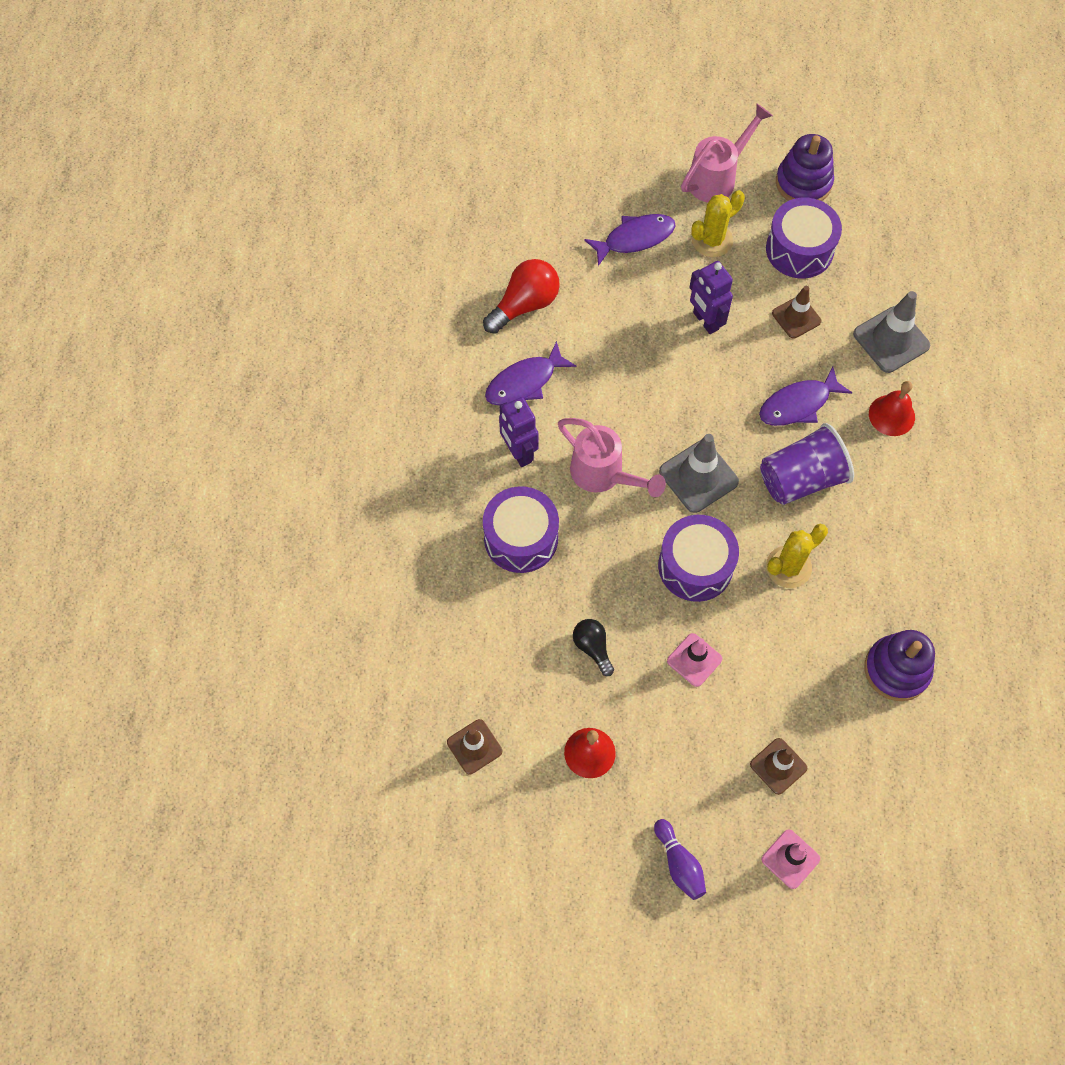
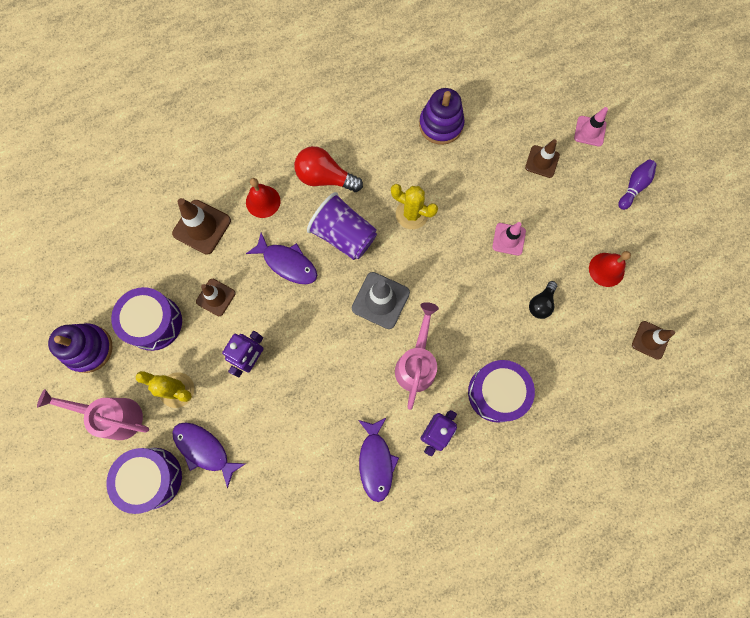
camera: 120 degrees left, 10 degrees up
red light bulb [483,259,560,334] -> red light bulb moved to [294,146,363,192]
purple fish [485,341,576,406] -> purple fish turned 60 degrees clockwise [358,418,399,502]
purple drum [658,515,739,602] -> purple drum moved to [106,448,182,514]
grey traffic cone [853,291,930,373] -> brown traffic cone [172,198,231,255]

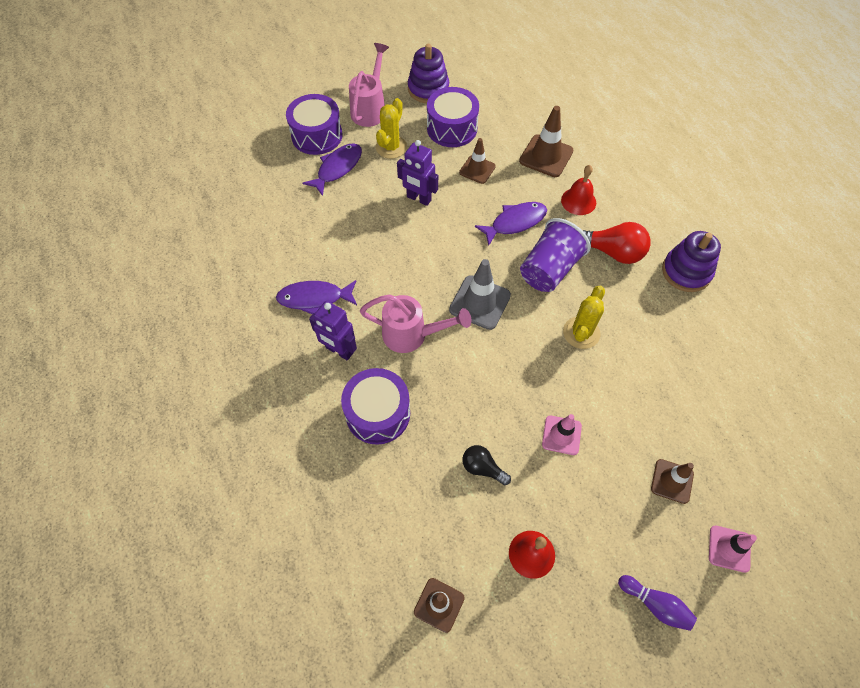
camera: 90 degrees right, 15 degrees down
purple fish [246,233,317,284] -> purple fish turned 150 degrees counterclockwise [475,202,547,245]
red light bulb [294,146,363,192] -> red light bulb turned 90 degrees clockwise [583,222,651,264]
purple stacking toy [419,88,465,145] -> purple stacking toy moved to [662,231,721,292]

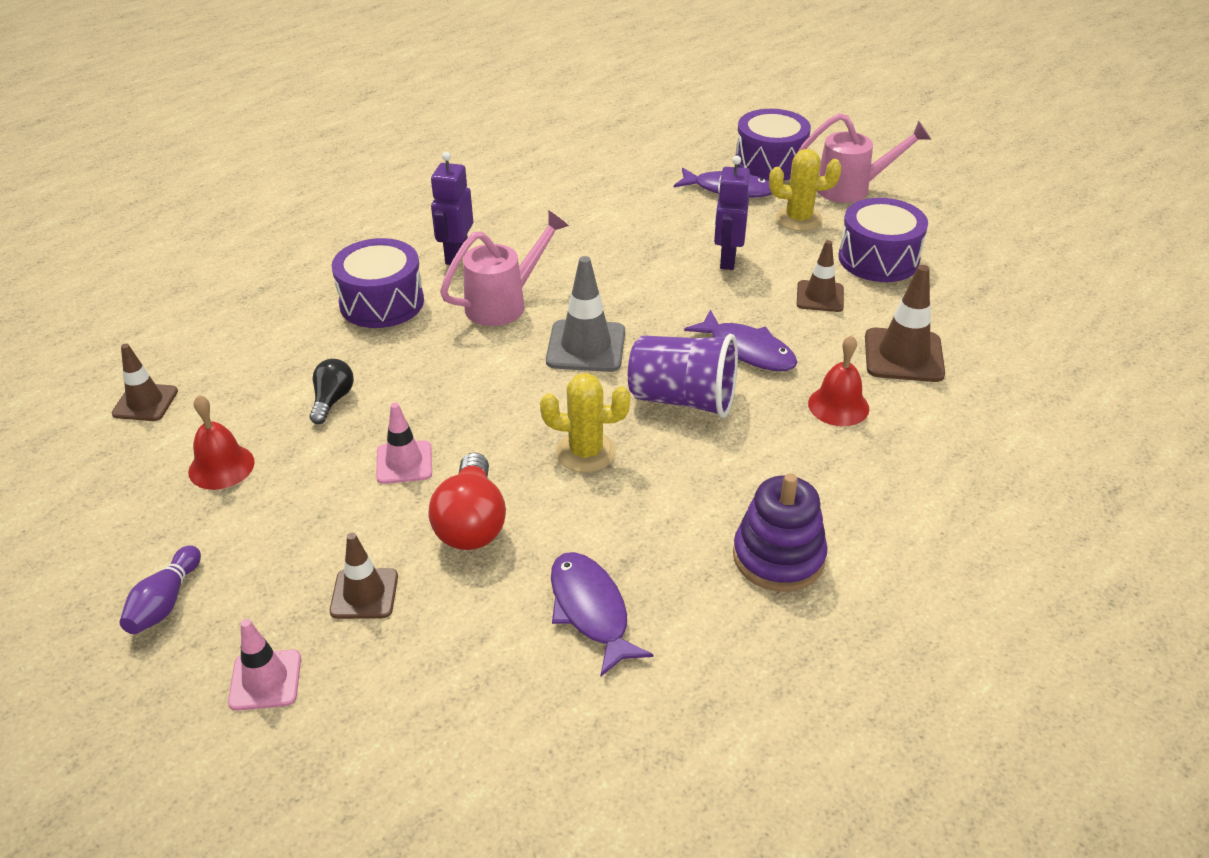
camera: 70 degrees right, 20 degrees down
purple fish [276,280,357,314] -> purple fish moved to [551,552,653,676]
pink watering can [360,295,471,353] -> pink watering can turned 120 degrees counterclockwise [440,210,569,326]
purple stacking toy [408,44,449,103] -> none
red light bulb [583,222,651,264] -> red light bulb moved to [428,453,506,550]

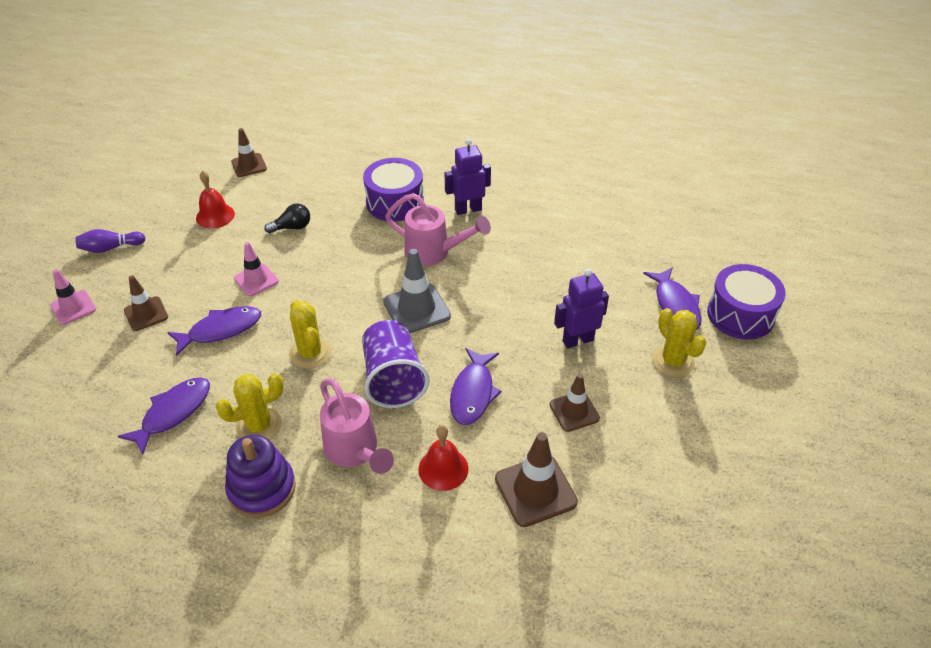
camera: 60 degrees right, 5 degrees up
red light bulb [428,453,506,550] -> purple fish [167,306,261,356]
pink watering can [797,113,931,203] -> pink watering can moved to [320,378,394,474]
purple drum [838,198,928,282] -> none
none -> yellow cactus [216,373,284,440]

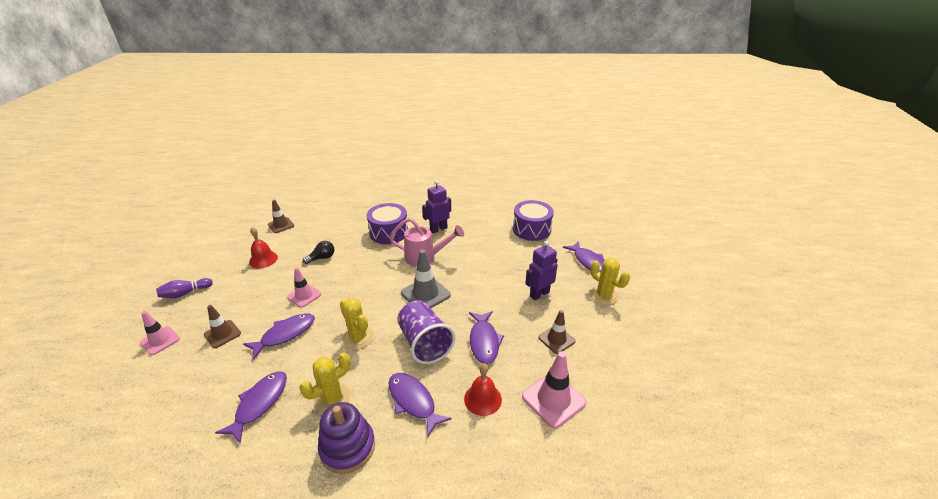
camera: 15 degrees left, 10 degrees down
pink watering can [320,378,394,474] -> purple fish [388,373,452,436]
brown traffic cone [495,432,578,527] -> pink traffic cone [522,351,587,428]
purple drum [707,264,786,339] -> purple drum moved to [513,200,554,241]

